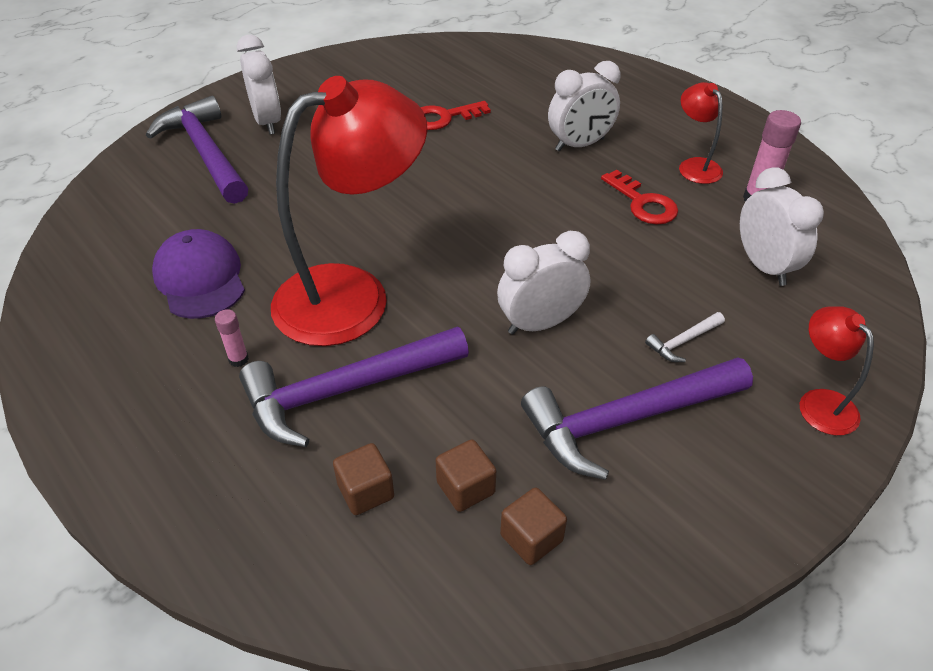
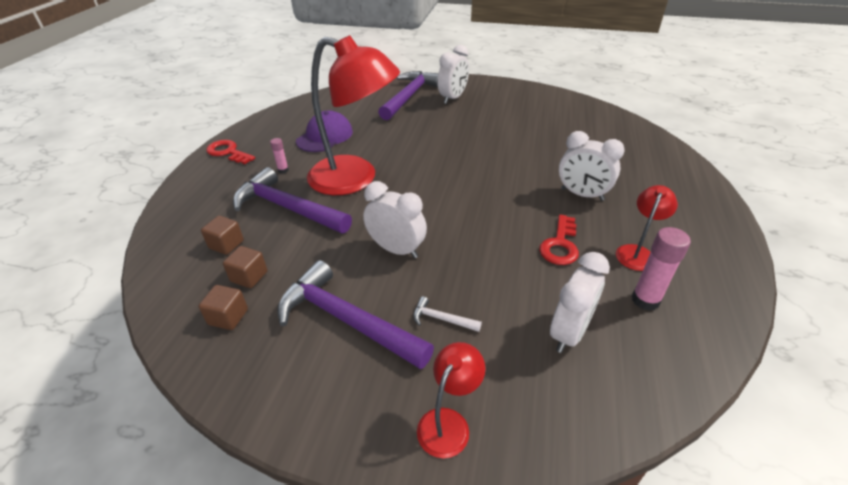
camera: 55 degrees right, 5 degrees down
red key [420,101,491,130] -> red key moved to [206,140,255,164]

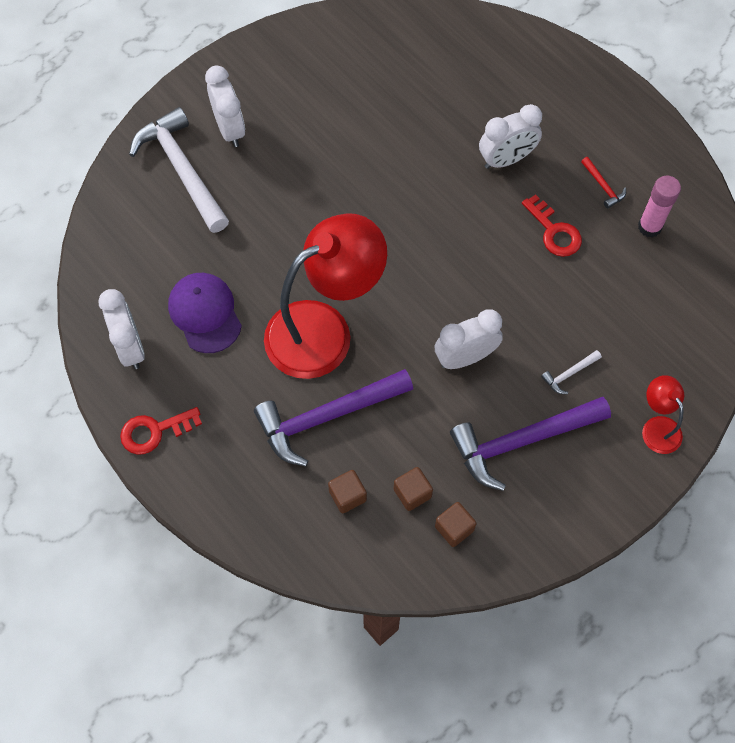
camera: 55 degrees left, 25 degrees up
pink glue stick [270,138,289,173] -> none
purple hammer [378,71,438,120] -> white hammer [129,107,229,233]
white clock [550,252,610,353] -> white clock moved to [98,289,145,369]
red lamp [616,185,678,271] -> red hammer [581,157,626,209]

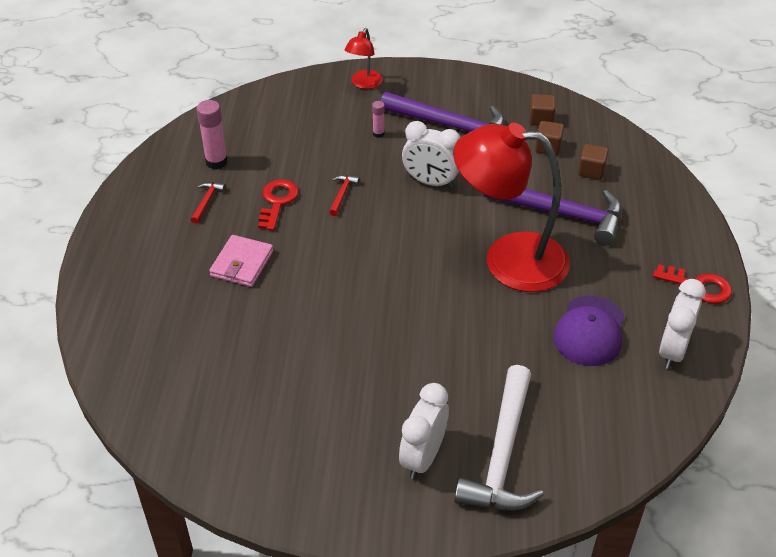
camera: 135 degrees left, 20 degrees down
white clock [479,104,542,169] -> pink wallet [209,235,273,287]
white hammer [541,350,602,394] -> pink glue stick [372,101,385,138]
none -> red hammer [329,175,360,216]

